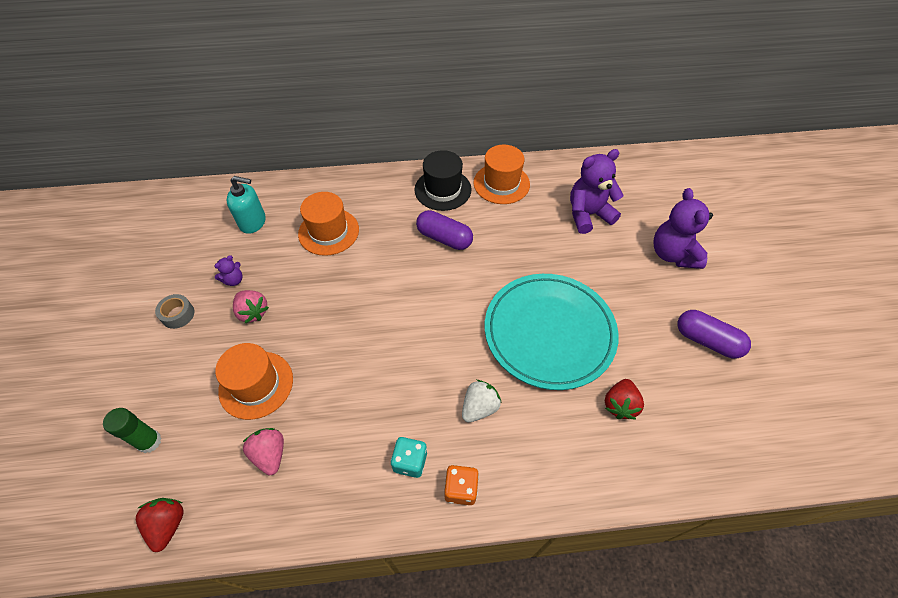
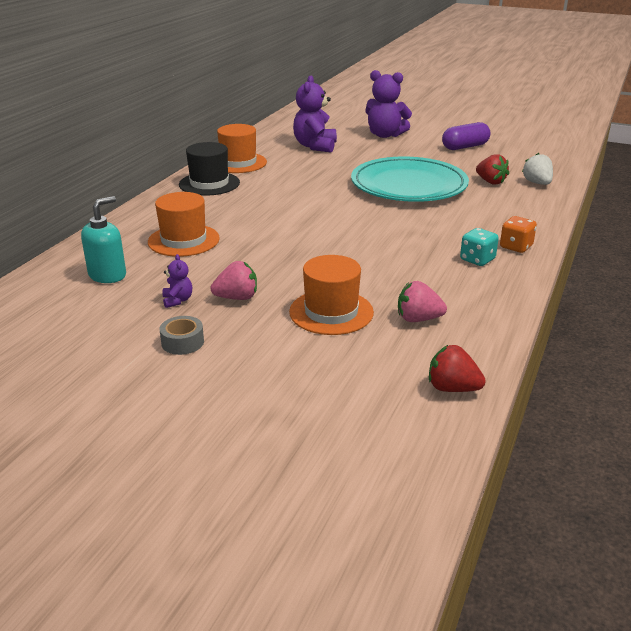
camera: 60 degrees left, 25 degrees down
green glue stick [103,408,162,453] -> none
purple capsule [416,210,473,250] -> none
white strawberry [462,380,502,422] -> white strawberry moved to [522,153,553,185]

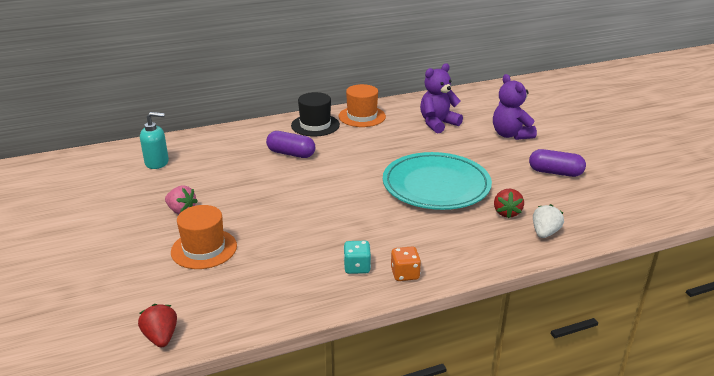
camera: 45 degrees right, 0 degrees up
orange hat [148,192,220,257] -> none
grey tape [160,316,204,355] -> none
purple teddy bear [162,254,192,308] -> none
pink strawberry [398,281,447,322] -> none
none -> purple capsule [266,131,315,158]

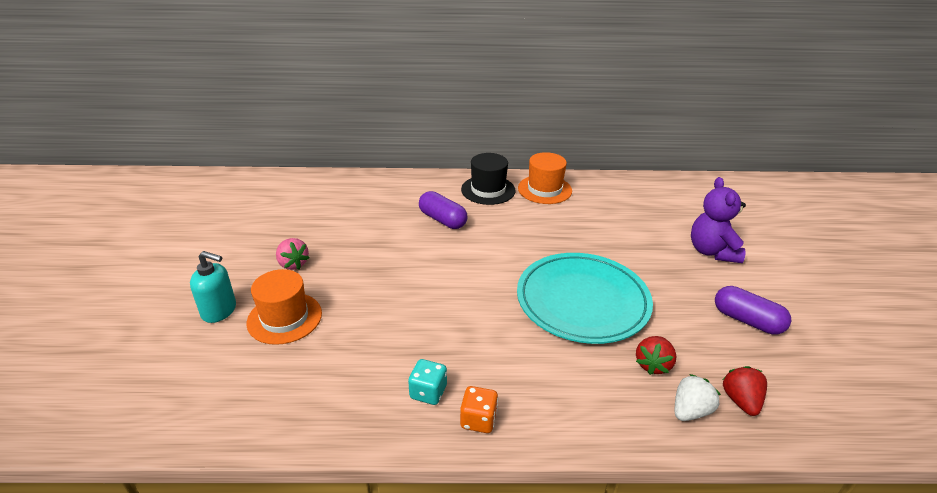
camera: 20 degrees right, 5 degrees up
red strawberry [138,304,177,347] -> red strawberry moved to [722,366,767,416]
turquoise soap dispenser [140,112,169,169] -> turquoise soap dispenser moved to [190,251,236,323]
purple teddy bear [420,63,463,134] -> none

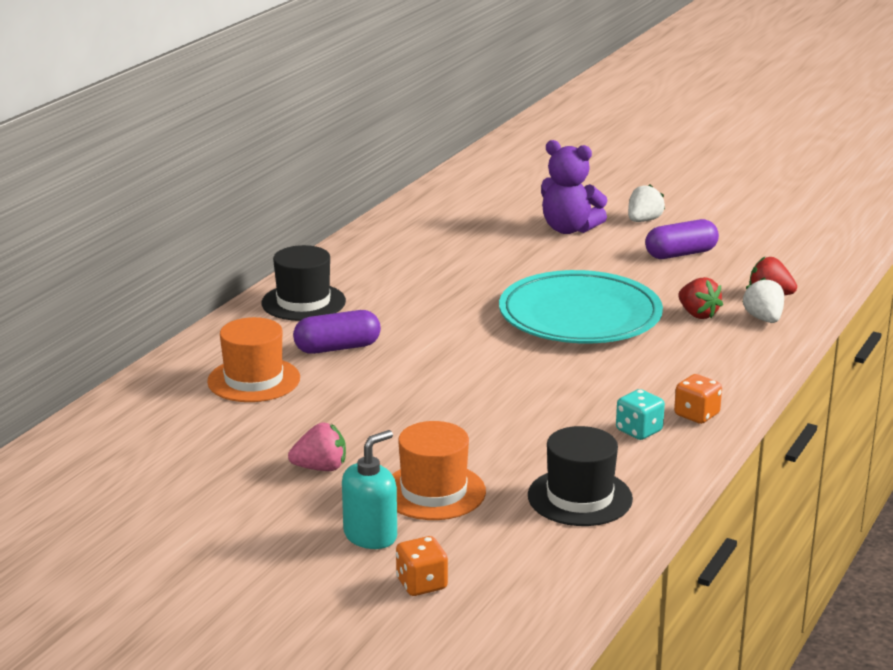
camera: 60 degrees left, 10 degrees down
orange hat [518,152,572,204] -> orange hat moved to [207,317,300,402]
none -> orange dice [396,536,448,596]
none -> black hat [528,426,633,526]
none -> white strawberry [628,184,665,222]

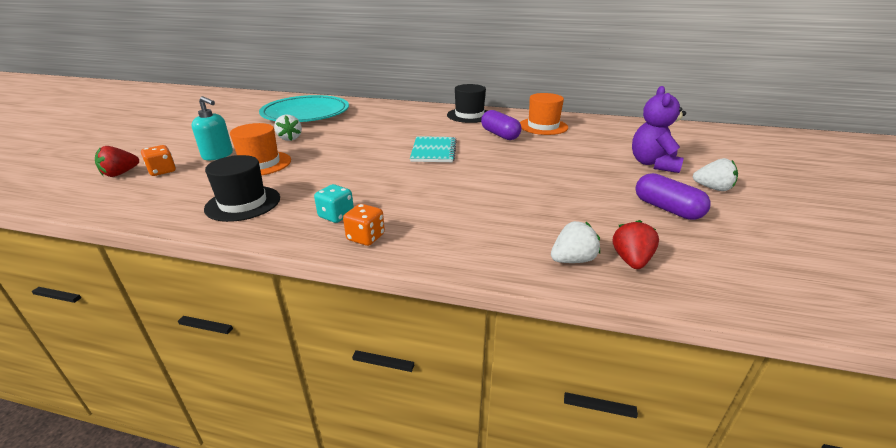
camera: 75 degrees right, 5 degrees up
orange hat [207,317,300,402] -> orange hat moved to [520,93,568,135]
pink strawberry [288,423,346,471] -> white strawberry [274,115,302,141]
purple capsule [293,310,381,354] -> purple capsule moved to [481,110,521,140]
turquoise plate [499,270,663,343] -> turquoise plate moved to [259,95,349,122]
red strawberry [678,277,723,319] -> red strawberry moved to [95,146,139,177]
none -> turquoise notebook [410,136,456,162]

